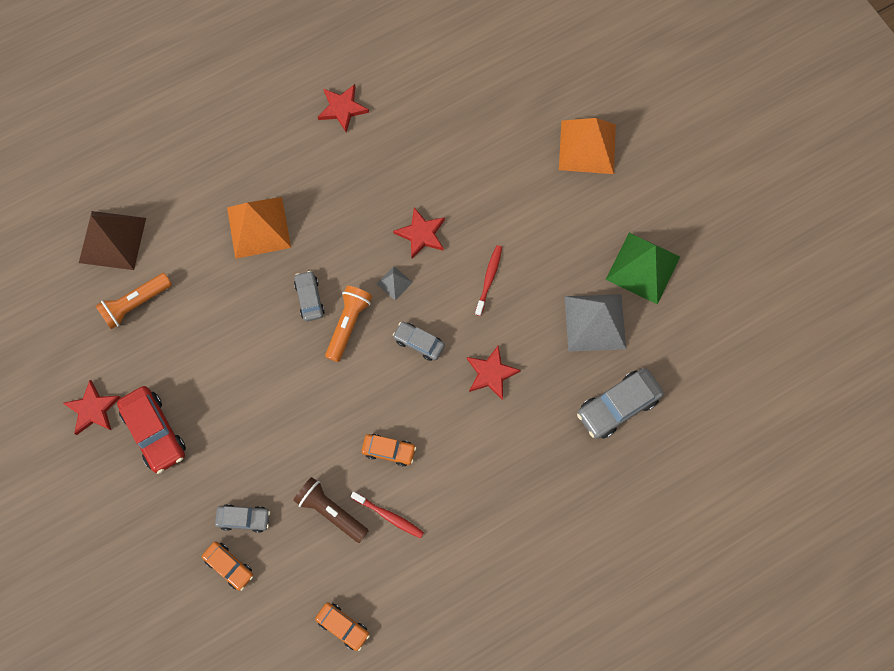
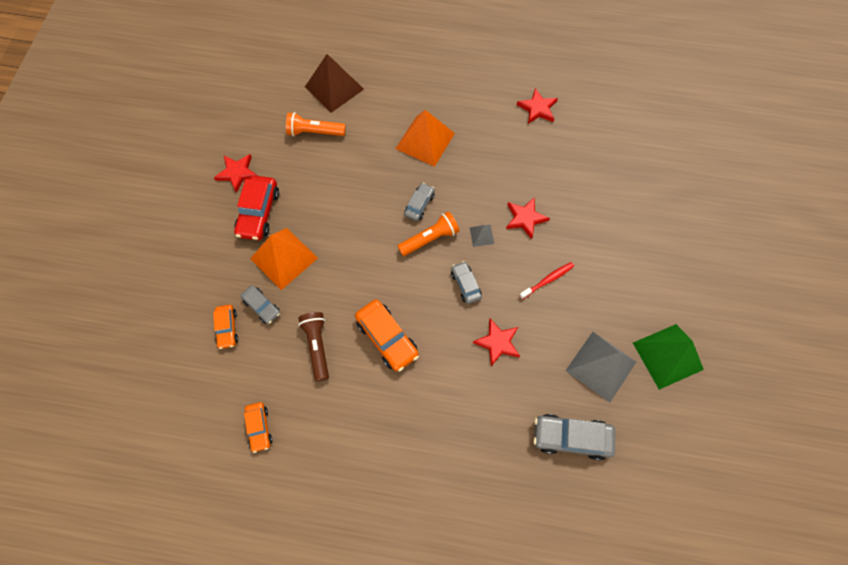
camera: 40 degrees right, 5 degrees down
red toothbrush [351,492,424,538] -> none
orange car [362,434,416,466] -> orange car [355,299,419,372], size x1.67
orange pyramid [559,118,616,174] -> orange pyramid moved to [250,228,318,290]

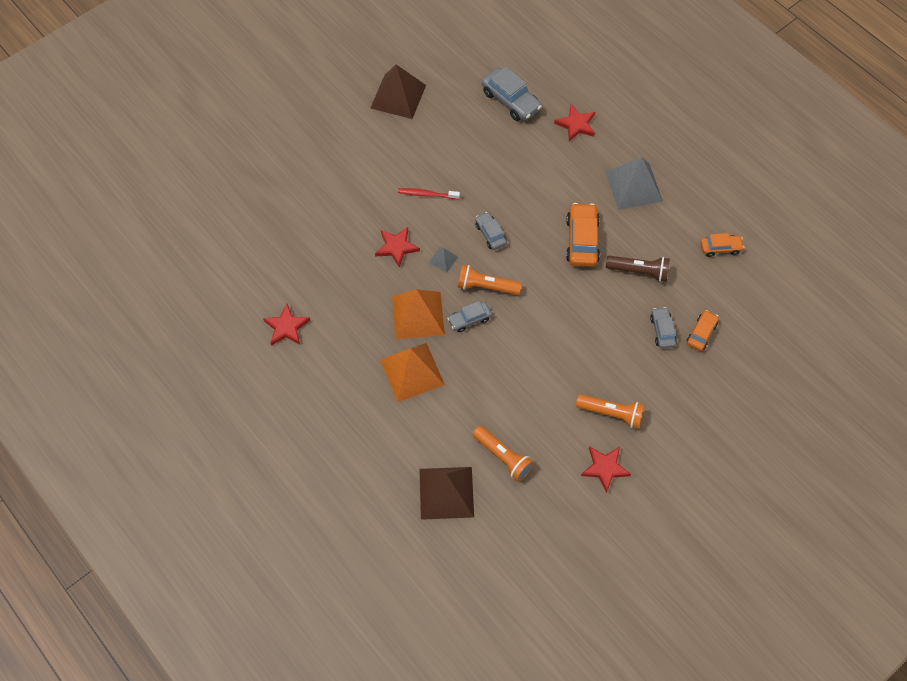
camera: 140 degrees left, 5 degrees down
red car [234,175,279,240] -> orange flashlight [576,394,644,429]
orange car [244,402,273,453] -> orange car turned 60 degrees clockwise [700,233,744,257]
orange pyramid [250,228,318,290] -> orange pyramid moved to [392,289,445,339]
brown flashlight [298,312,329,382] -> brown flashlight turned 105 degrees counterclockwise [606,256,670,282]
grey car [451,261,482,304] -> grey car turned 135 degrees clockwise [475,212,507,250]
red star [473,319,520,366] -> red star moved to [554,104,595,141]
grey pyramid [566,332,636,403] -> grey pyramid moved to [606,157,663,210]
green pyramid [633,324,704,390] -> brown pyramid [370,65,426,119]

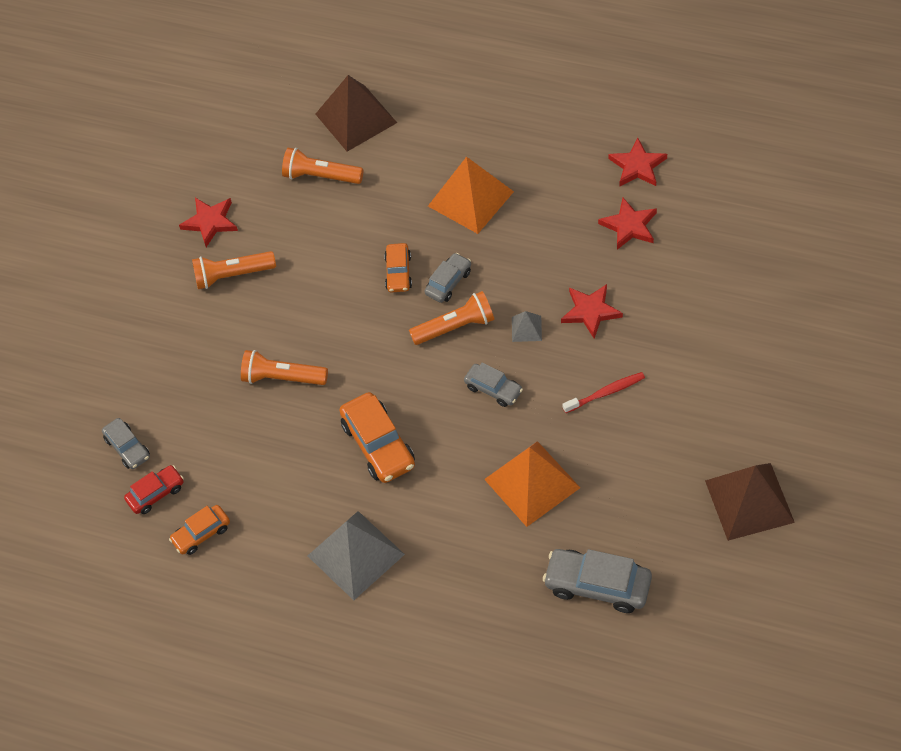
camera: 155 degrees right, 5 degrees down
orange pyramid [392,289,445,339] -> orange pyramid moved to [484,441,580,527]
red star [554,104,595,141] -> red star moved to [598,198,657,250]
brown flashlight [606,256,670,282] -> none
grey car [650,307,677,348] -> grey car moved to [102,418,150,469]
orange car [687,310,719,351] -> orange car moved to [384,243,412,293]
none -> red car [124,465,184,514]
none -> orange flashlight [241,350,328,385]

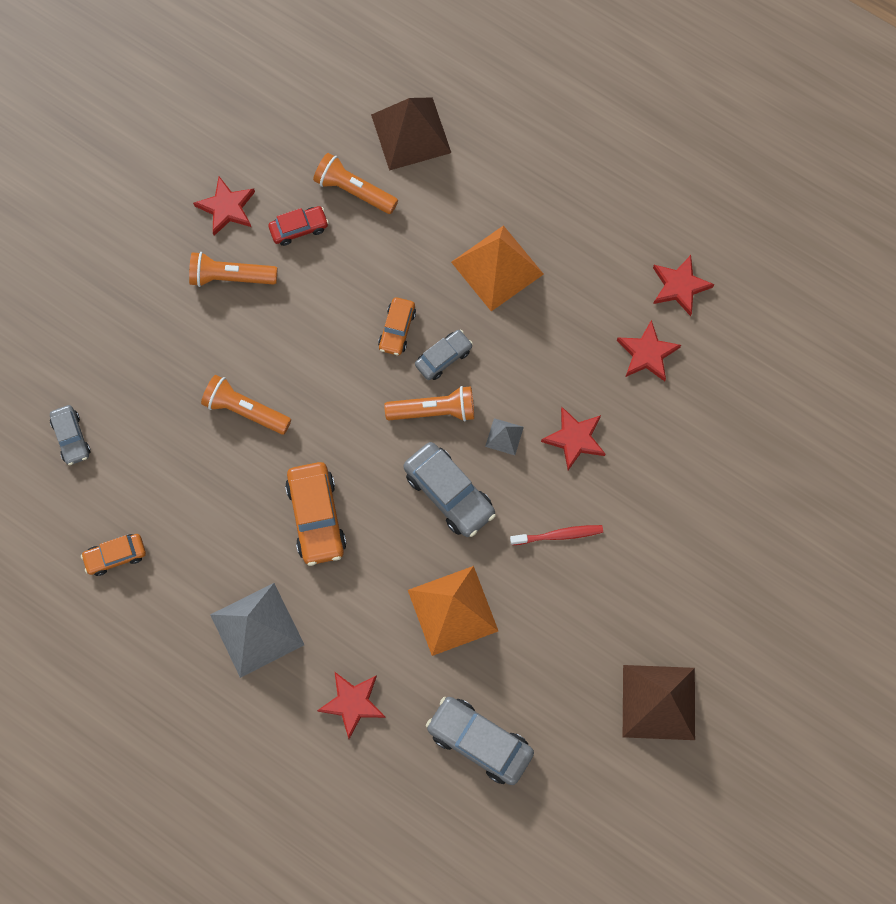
camera: 10 degrees right, 15 degrees up
red car [124,465,184,514] -> red car moved to [268,206,329,246]
grey car [464,362,523,407] -> grey car [404,442,496,537], size x1.67
none -> red star [317,671,386,739]

